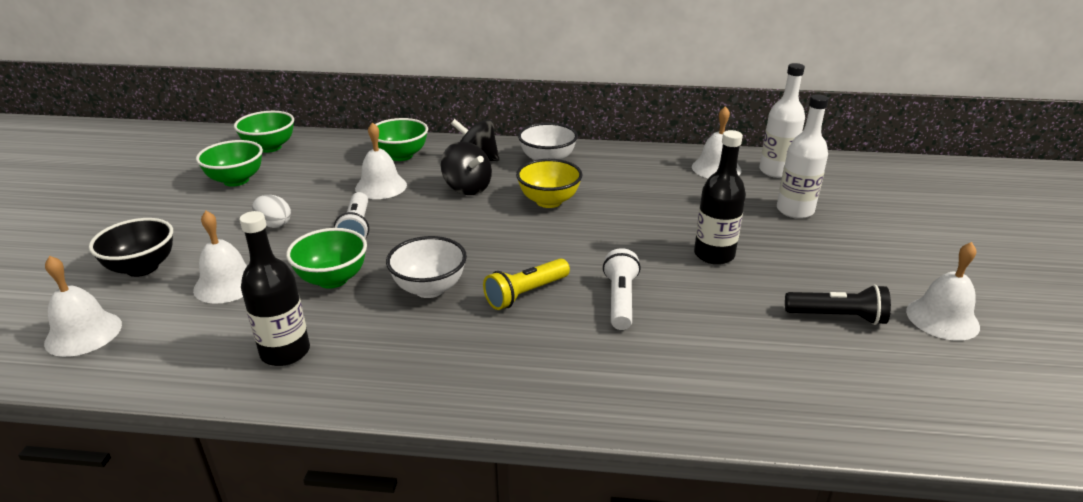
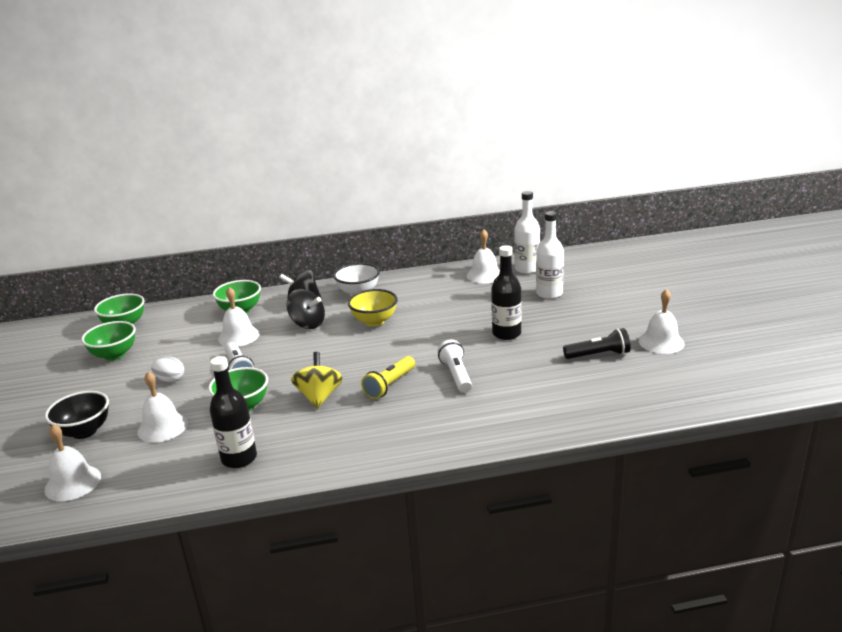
camera: 15 degrees left, 5 degrees down
white bowl [386,236,467,298] -> yellow spinning top [291,352,343,409]

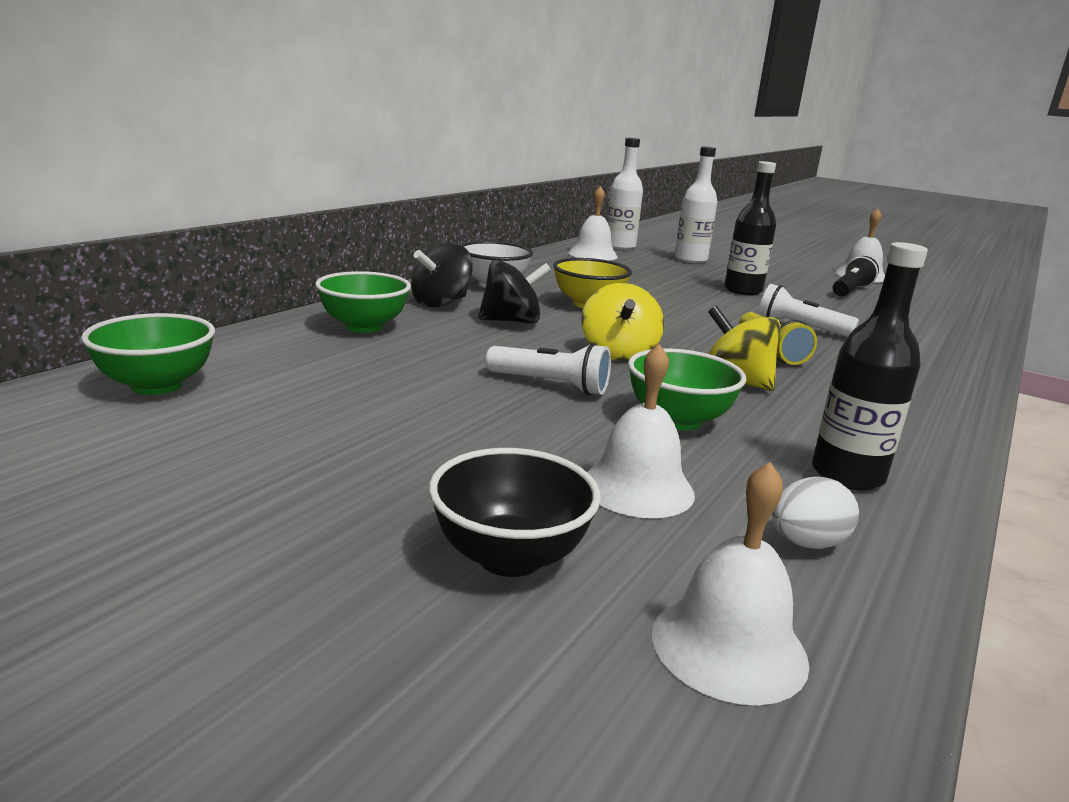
camera: 50 degrees left, 5 degrees down
green bowl [81,321,136,361] -> none
white egg [151,357,184,382] -> white egg moved to [772,477,859,549]
white bell [218,287,260,347] -> none
none -> yellow spinning top [581,283,664,361]

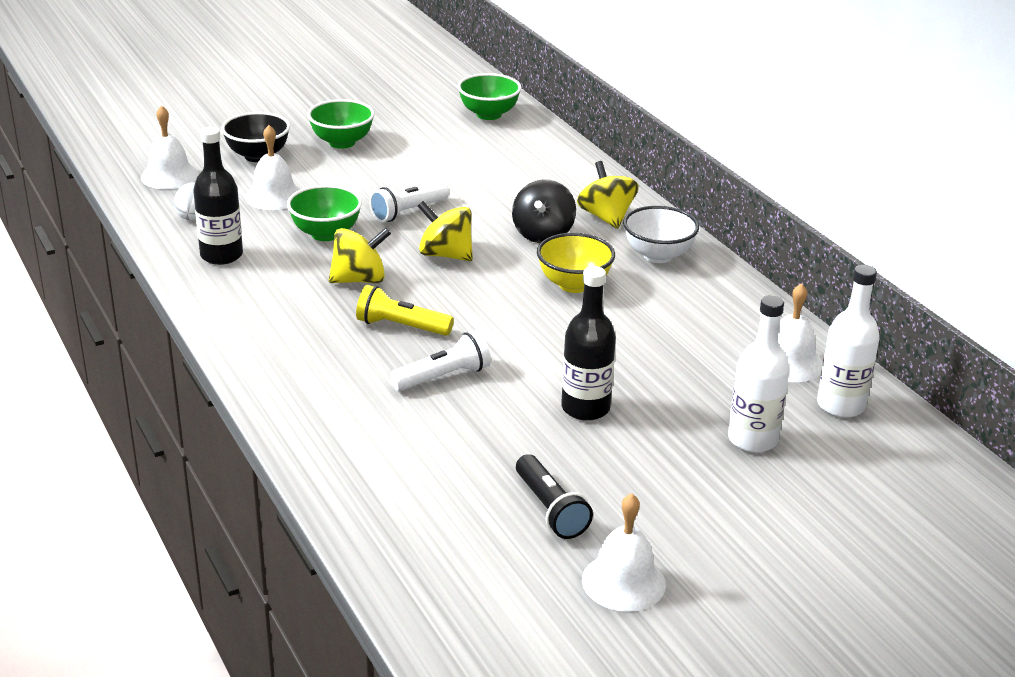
camera: 120 degrees right, 10 degrees up
green bowl [315,271,411,333] -> green bowl moved to [307,99,375,149]
black spinning top [411,243,473,308] -> yellow spinning top [577,161,638,229]

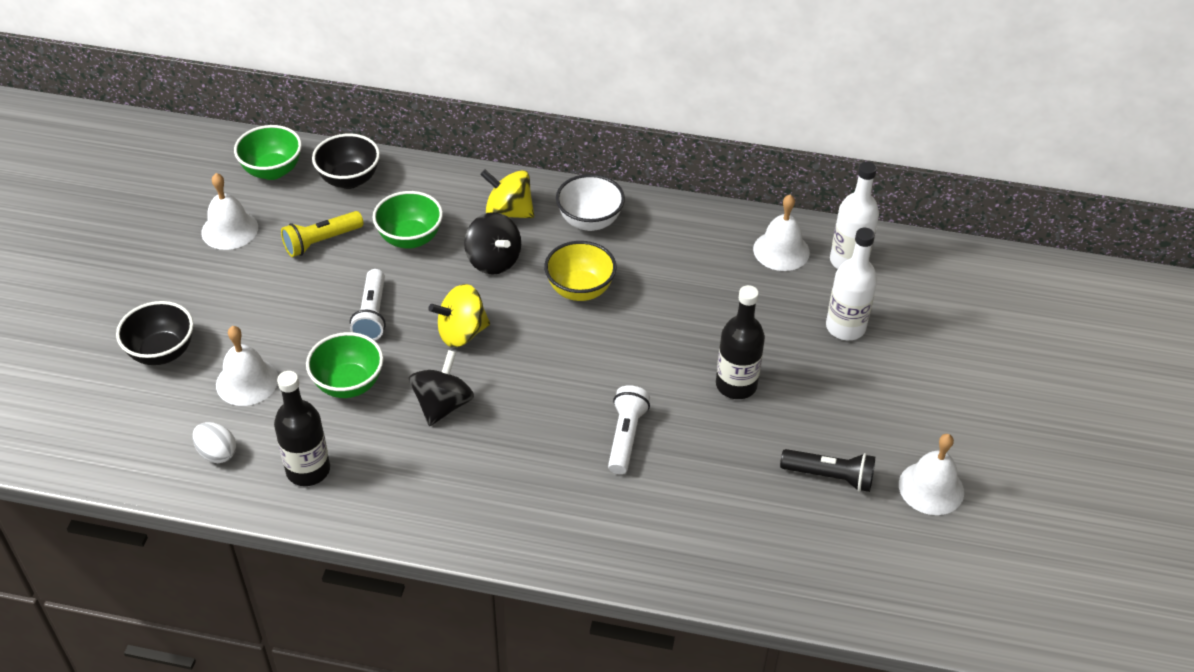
camera: 50 degrees left, 15 degrees up
white bell [141,105,198,189] -> white bell moved to [201,173,258,250]
green bowl [307,99,375,149] -> green bowl moved to [373,191,443,249]
yellow spinning top [329,228,391,283] -> black spinning top [409,350,474,426]
yellow flashlight [356,285,454,336] -> yellow flashlight moved to [281,211,364,257]
none -> black bowl [312,134,380,189]

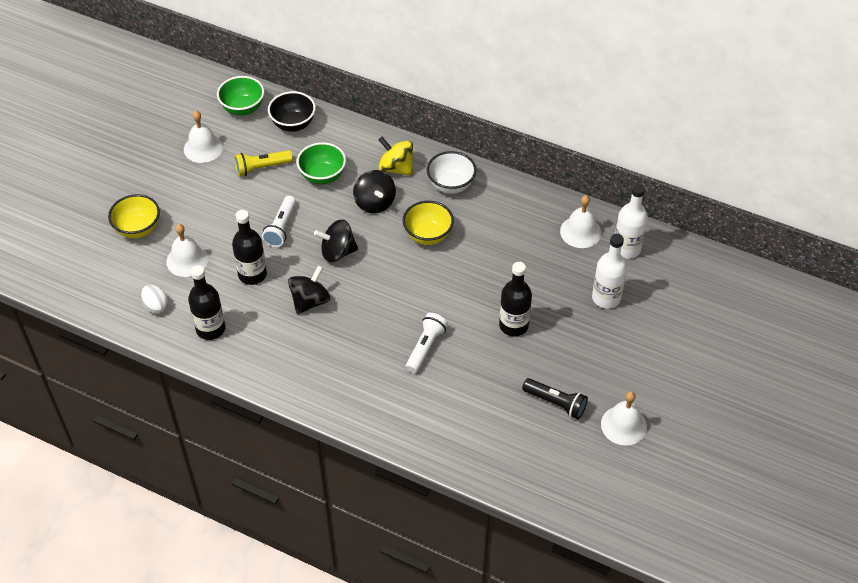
camera: 15 degrees right, 5 degrees up
black bowl [116,301,193,365] -> yellow bowl [108,194,160,238]
green bowl [306,332,384,398] -> black bottle [232,210,267,285]
yellow spinning top [428,284,490,347] -> black spinning top [314,219,358,262]

